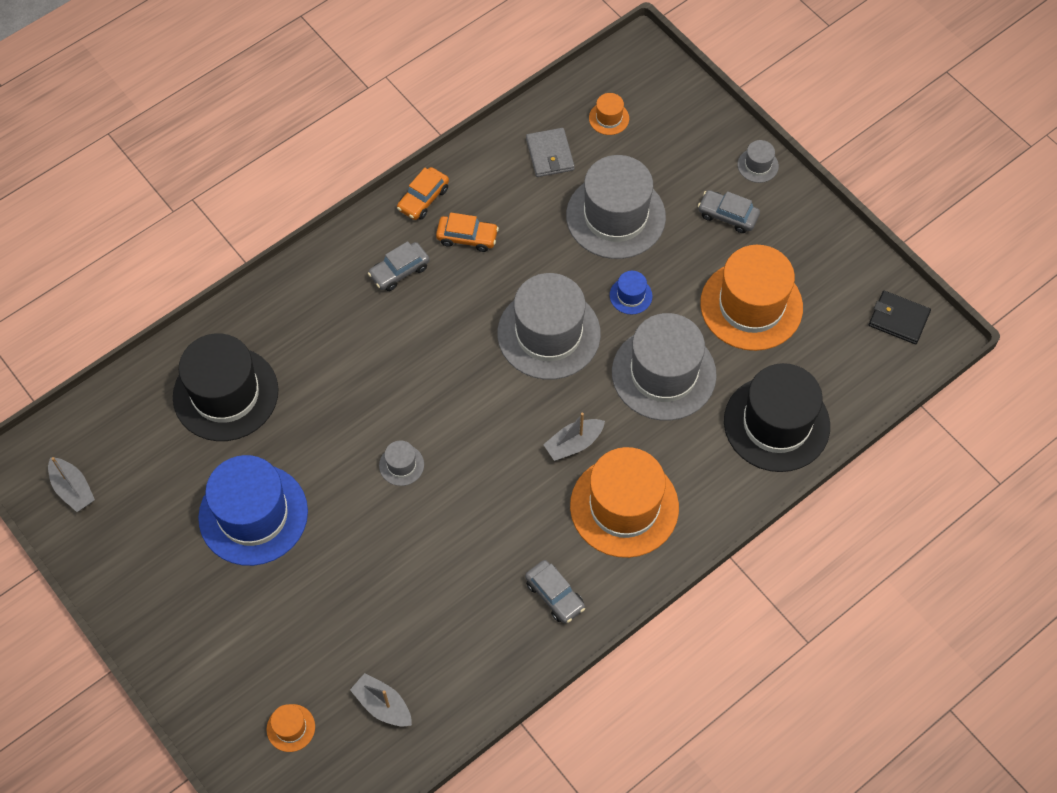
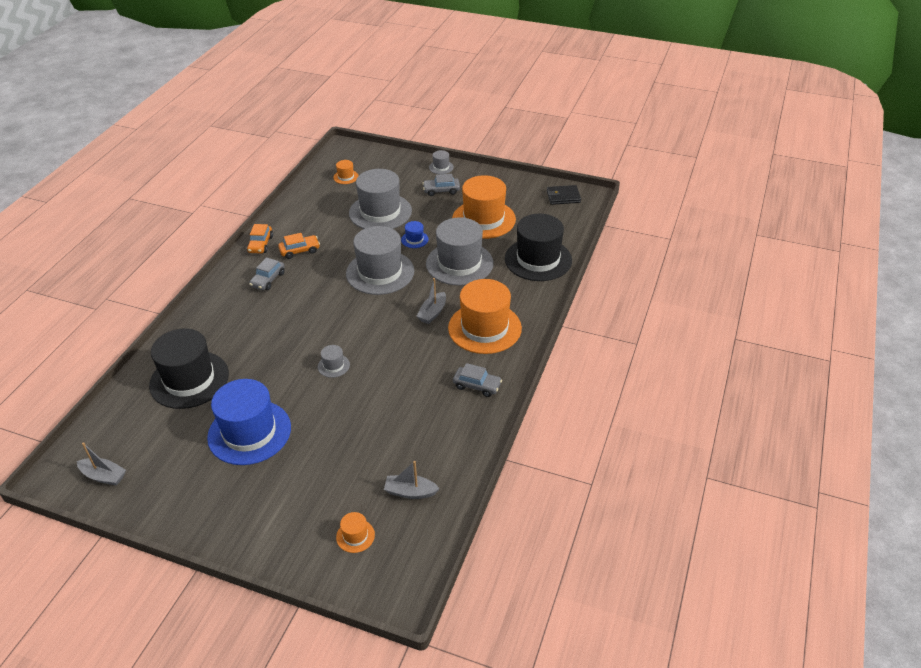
camera: 30 degrees left, 20 degrees down
grey wallet [526,128,575,177] -> none

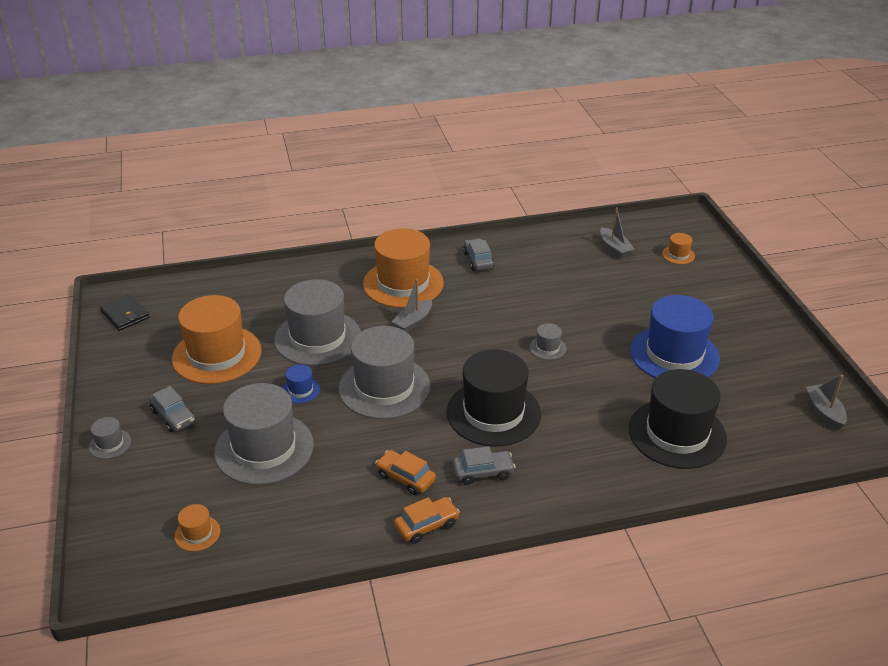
camera: 125 degrees left, 5 degrees down
grey boat [416,278,446,324] -> grey boat turned 135 degrees clockwise [392,279,432,332]
black hat [505,214,572,281] -> black hat moved to [447,350,541,447]

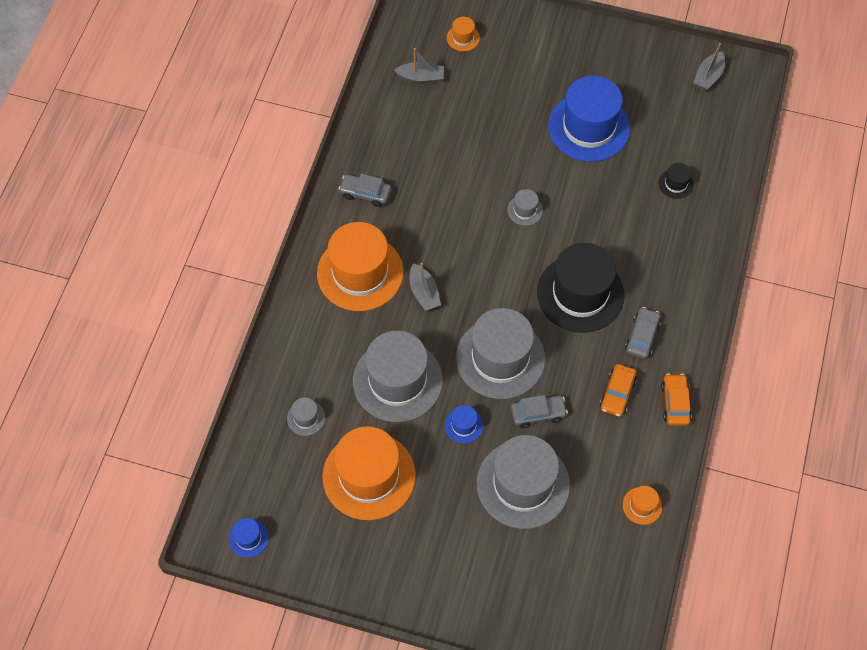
camera: 60 degrees left, 25 degrees up
grey hat [89,417,131,459] -> grey hat moved to [287,397,325,436]
black wallet [100,294,150,331] -> blue hat [229,518,269,558]
grey car [149,386,196,432] -> grey car moved to [511,395,568,428]
orange hat [174,504,220,551] -> orange hat moved to [623,486,662,525]
orange car [375,450,436,495] -> orange car turned 45 degrees counterclockwise [600,364,637,417]
black hat [628,369,727,469] -> black hat [659,163,694,199], size x0.42
grey boat [806,375,847,430] -> grey boat turned 75 degrees counterclockwise [693,43,725,91]

